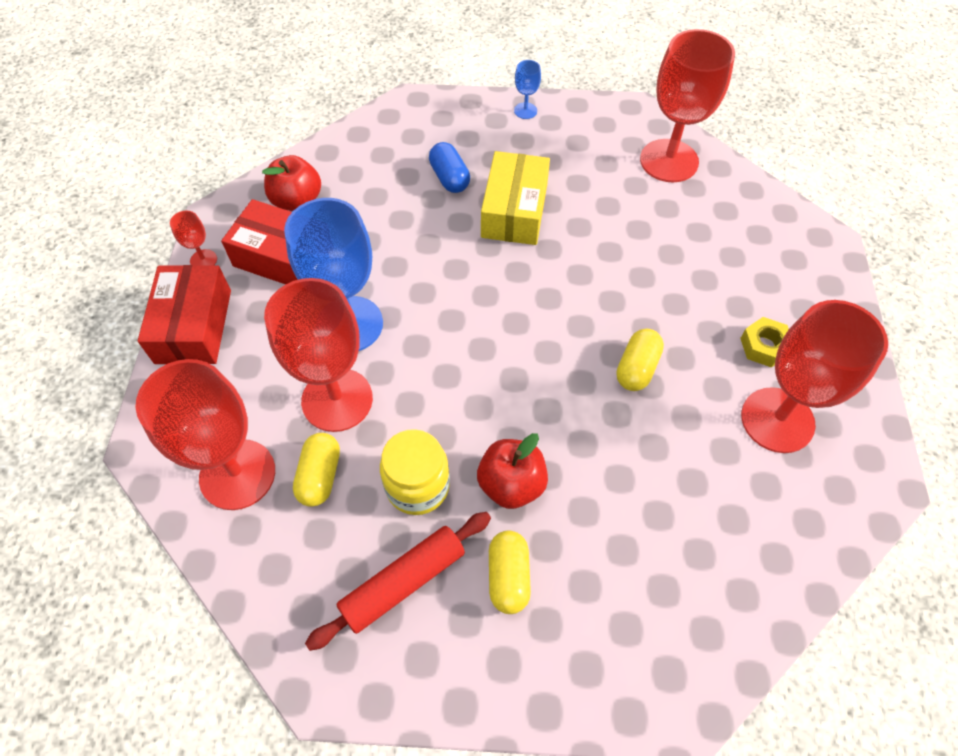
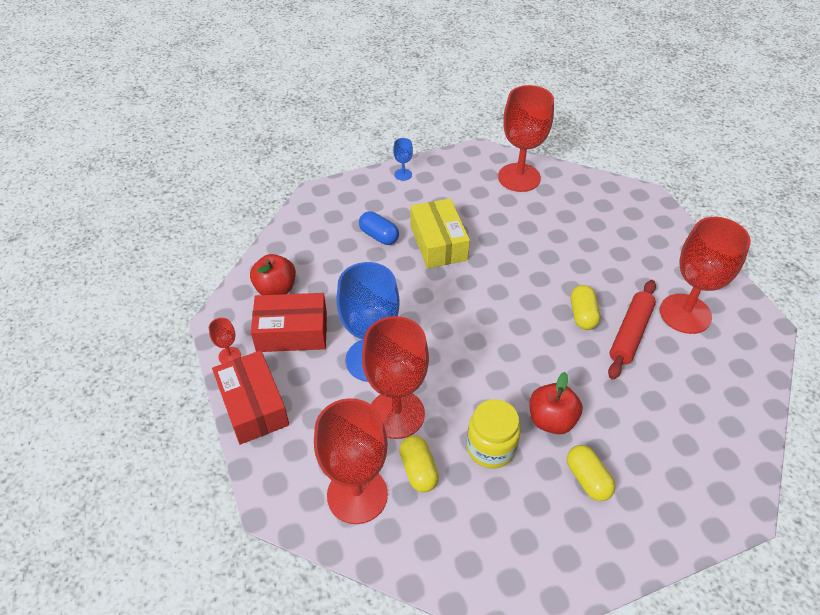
camera: 25 degrees left, 10 degrees down
red rolling pin [305,512,491,651] -> red rolling pin moved to [608,280,656,380]
yellow nut [740,317,789,368] -> none

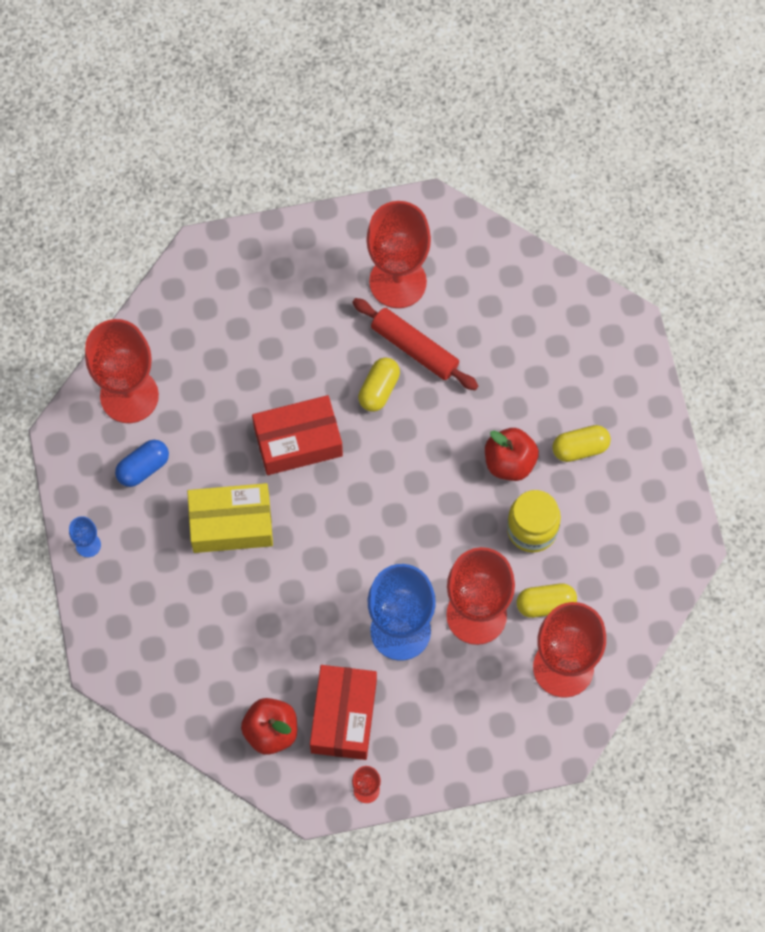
camera: 80 degrees left, 20 degrees up
red box [212,350,289,445] -> red box moved to [252,395,343,475]
blue capsule [359,211,399,245] -> blue capsule moved to [115,440,169,487]
yellow capsule [571,285,600,330] -> yellow capsule turned 75 degrees counterclockwise [358,357,400,412]

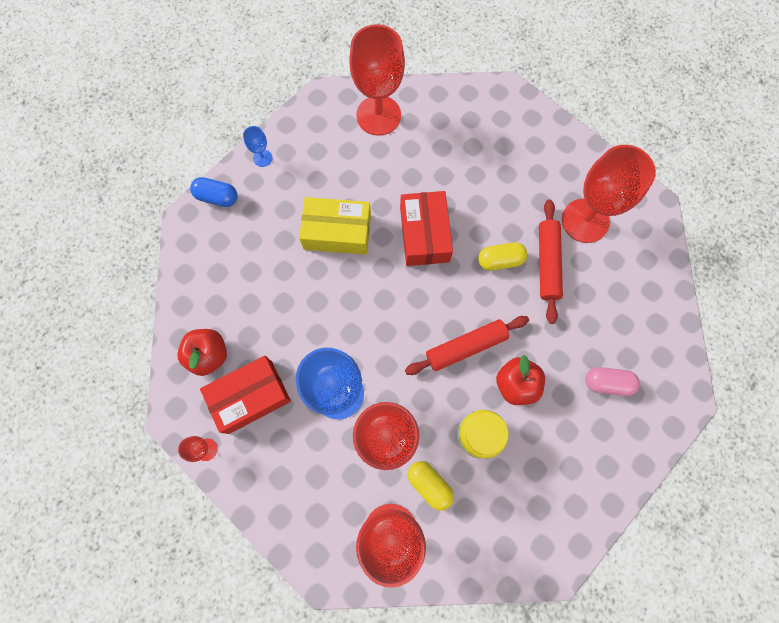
camera: 55 degrees right, 5 degrees up
blue capsule [115,440,169,487] -> blue capsule moved to [190,177,238,207]
yellow box [187,483,273,553] -> yellow box turned 45 degrees counterclockwise [299,197,371,255]
red box [252,395,343,475] -> red box turned 45 degrees clockwise [400,191,453,266]
yellow capsule [552,425,611,462] -> none
none -> red rolling pin [405,316,529,375]
none -> pink capsule [585,367,640,396]

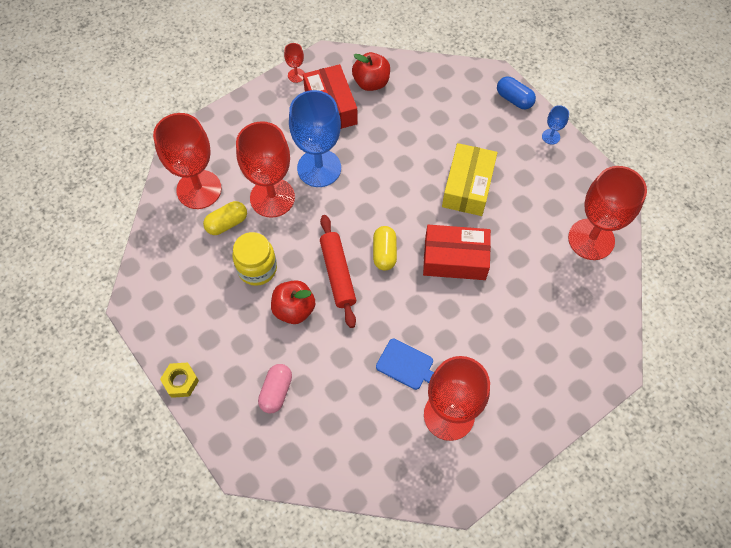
camera: 100 degrees right, 10 degrees down
blue capsule [190,177,238,207] -> blue capsule turned 75 degrees counterclockwise [497,77,536,109]
yellow capsule [478,242,528,271] -> yellow capsule moved to [373,226,397,271]
red rolling pin [539,199,563,324] -> blue cutting board [376,339,434,390]
none -> yellow nut [160,362,199,398]

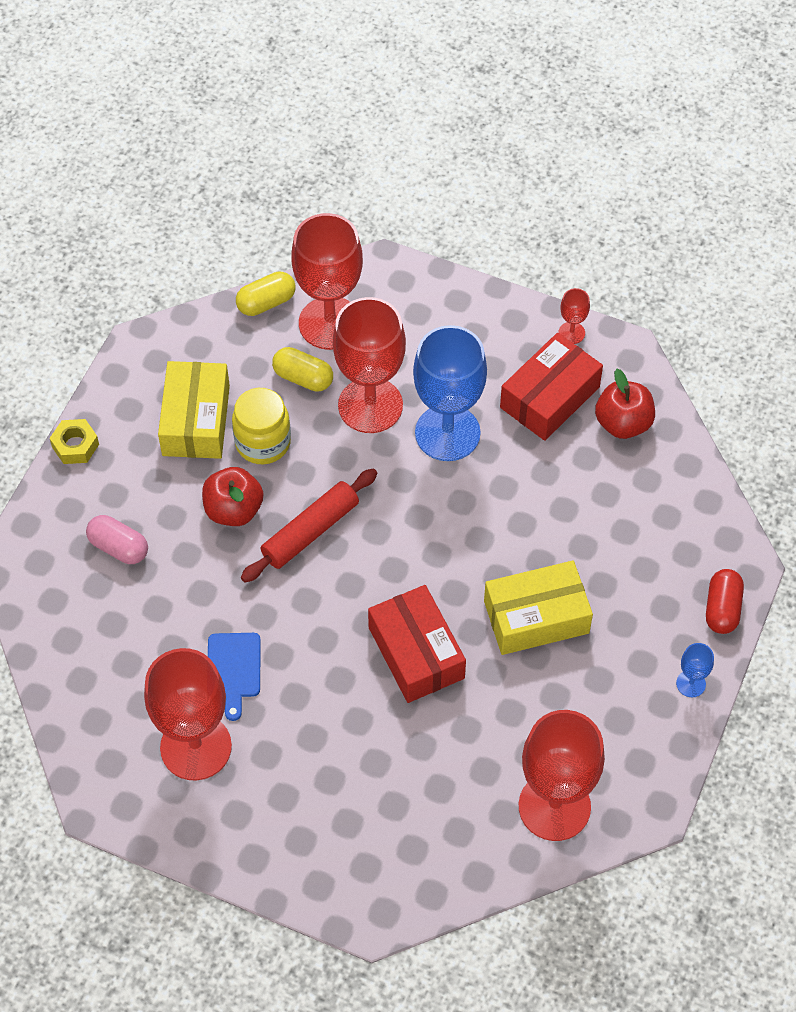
camera: 60 degrees right, 5 degrees down
pink capsule [258,364,292,413] -> pink capsule turned 45 degrees clockwise [86,515,148,564]
yellow capsule [373,226,397,271] -> yellow capsule moved to [236,271,295,316]
blue capsule [497,77,536,109] -> red capsule [706,569,744,634]
none -> yellow box [158,361,230,459]

